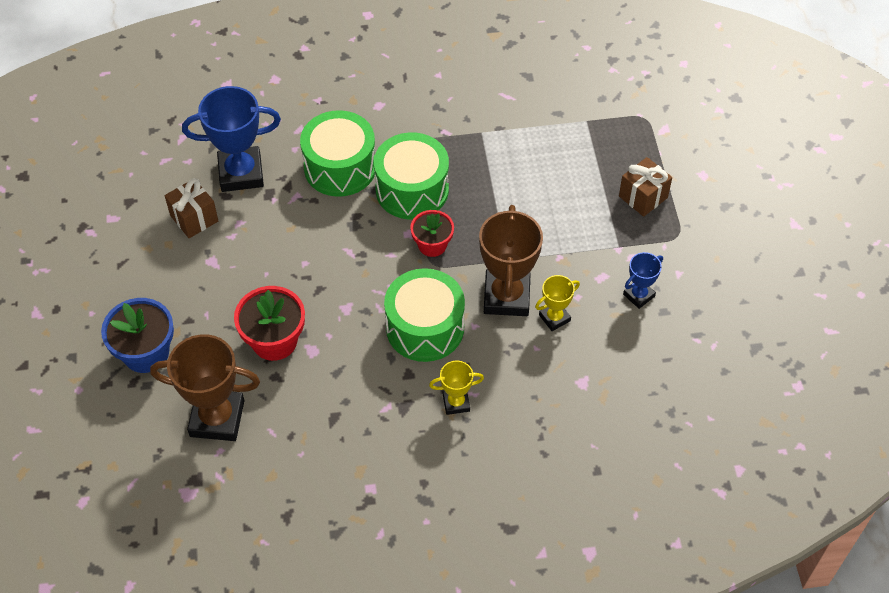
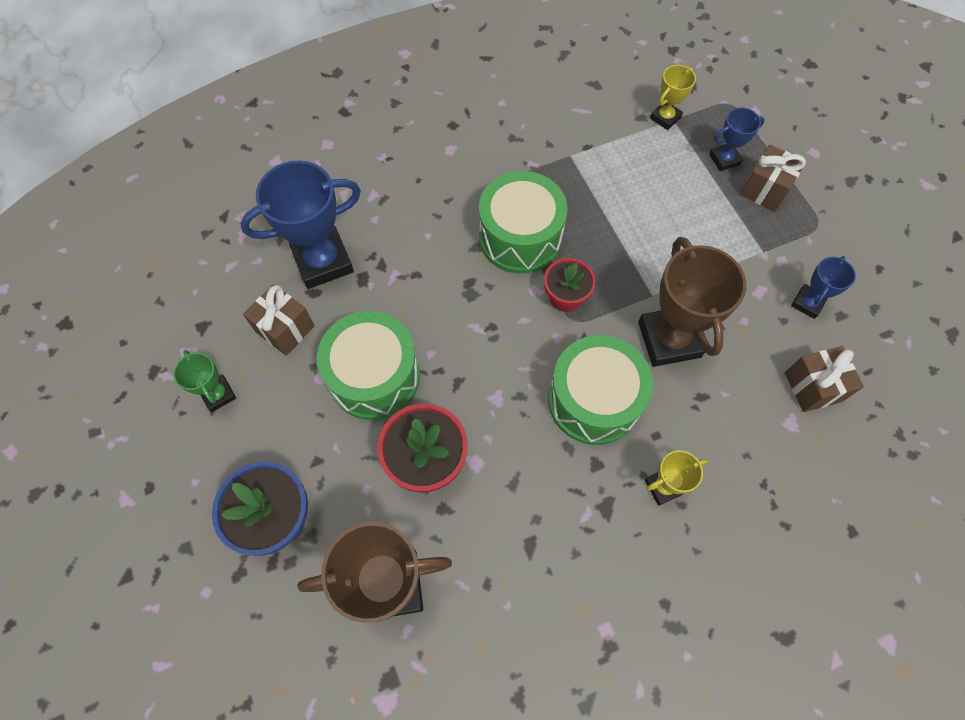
camera: 15 degrees left, 10 degrees up
green drum [300,110,375,197] -> green drum moved to [317,311,420,420]
yellow trophy [535,275,580,331] -> yellow trophy moved to [650,65,696,130]
none -> green trophy [173,350,236,412]
none -> blue trophy [709,108,765,171]
none -> brown gift [785,346,864,412]

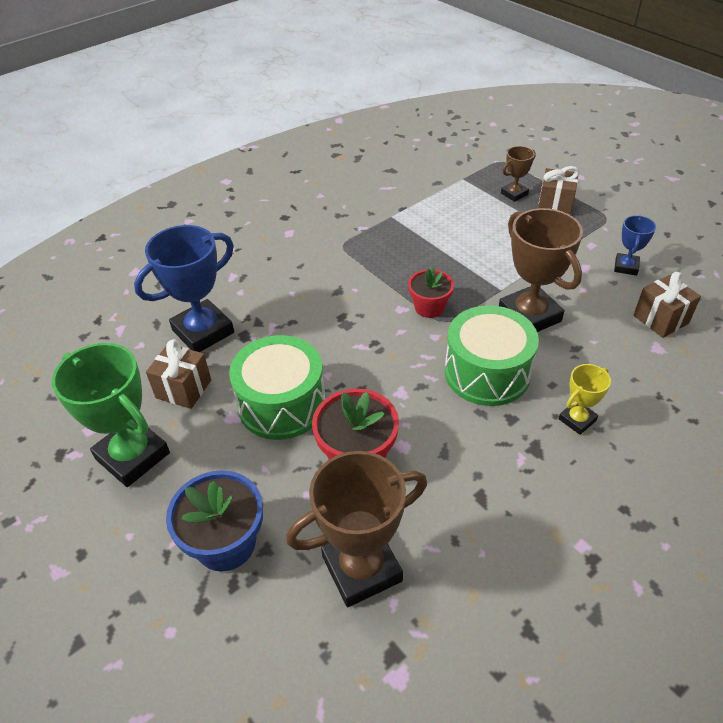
camera: 15 degrees left, 20 degrees down
green trophy [173,350,236,412] -> green trophy [52,343,170,487], size x1.94
green drum [479,171,568,274] -> none
yellow trophy [650,65,696,130] -> none
blue trophy [709,108,765,171] -> brown trophy [501,146,536,202]

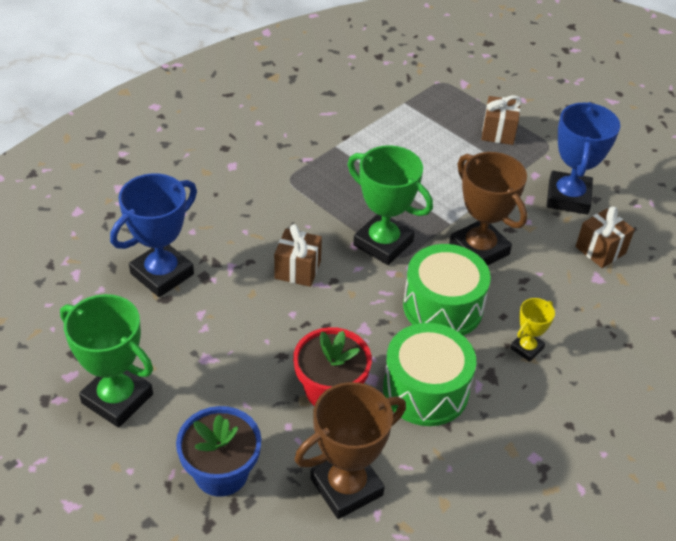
camera: 10 degrees left, 0 degrees up
brown gift [146,339,211,409] -> brown gift moved to [274,224,322,287]
green drum [229,335,326,440] -> green drum moved to [383,323,476,426]
red flower pot [408,267,454,318] -> green trophy [348,145,433,265]
brown trophy [501,146,536,202] -> none
blue trophy [614,215,656,276] -> blue trophy [547,102,620,215], size x1.94

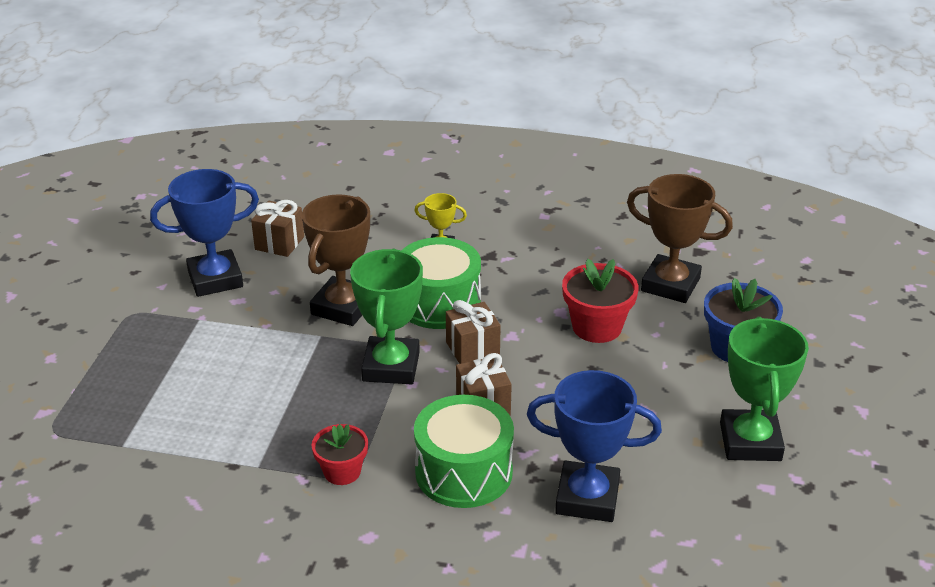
camera: 120 degrees left, 10 degrees down
green drum [383,323,476,426] -> green drum moved to [414,395,514,508]
brown gift [482,95,522,145] -> brown gift moved to [446,300,501,364]
none -> red flower pot [312,424,368,485]

